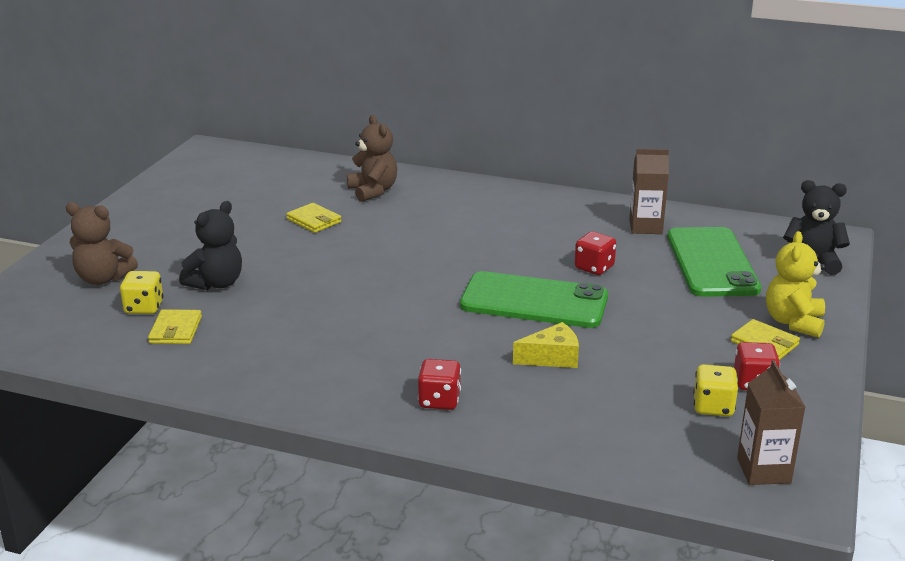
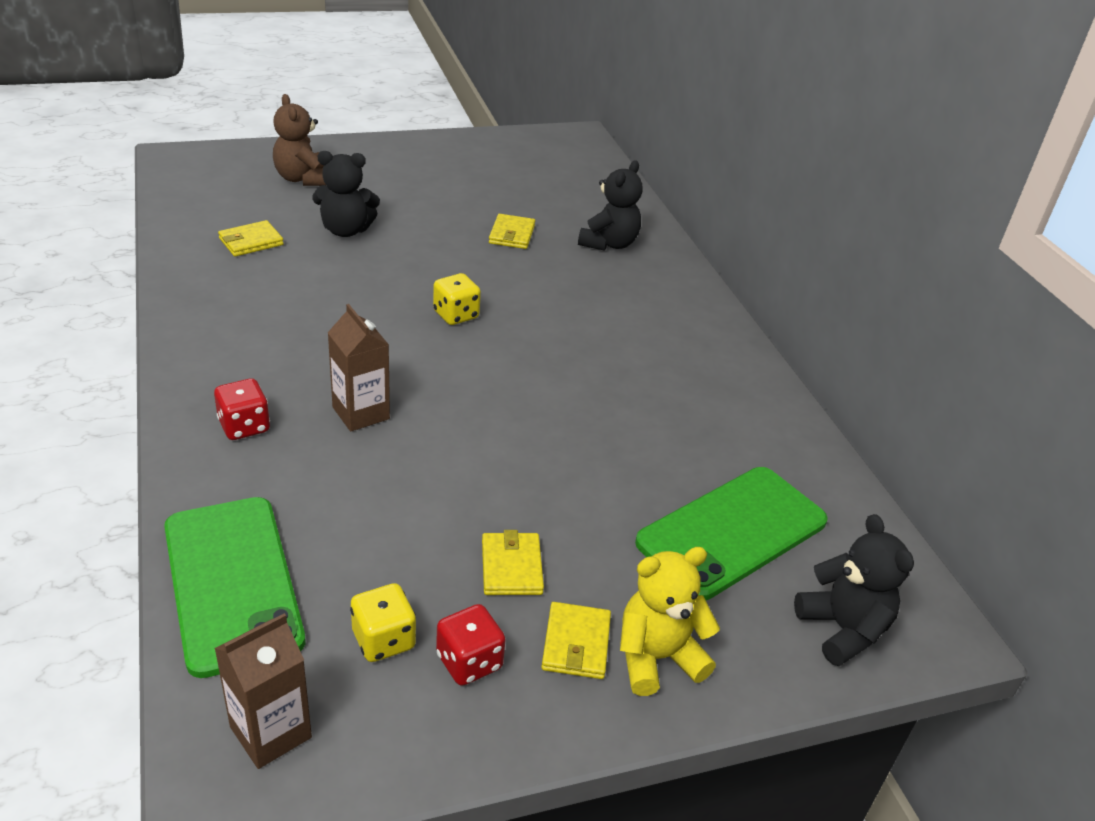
camera: 50 degrees right, 10 degrees up
yellow dice [120,271,164,314] -> yellow dice moved to [433,273,481,325]
brown teddy bear [347,115,397,202] -> black teddy bear [578,160,642,251]
green phone [460,271,608,328] -> green phone moved to [164,497,305,678]
yellow cheese [513,322,579,368] -> none
red dice [575,231,616,275] -> none
brown carton [629,149,669,234] -> brown carton moved to [328,304,390,432]
none -> yellow wallet [482,530,544,595]

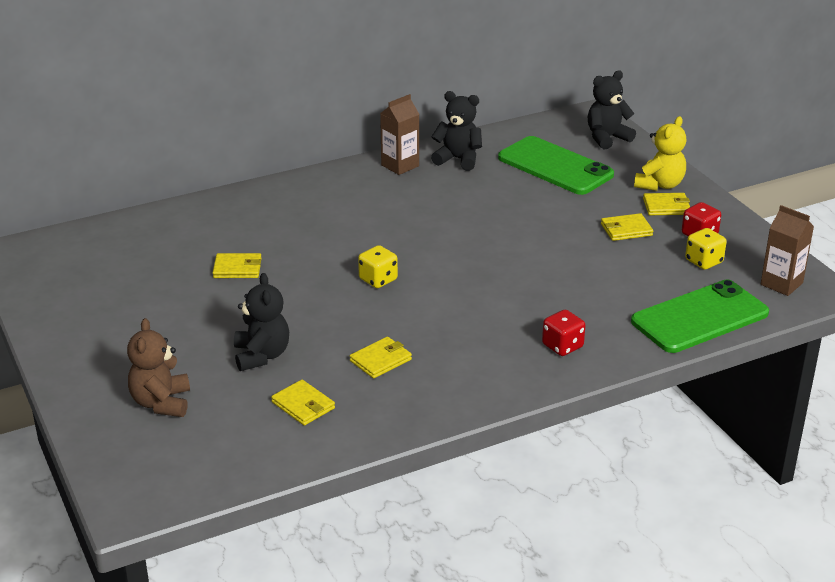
camera: 95 degrees left, 5 degrees down
brown teddy bear [273,94,326,186] -> brown teddy bear turned 120 degrees clockwise [127,318,190,417]
brown carton [328,304,390,432] -> brown carton moved to [380,94,419,175]
black teddy bear [578,160,642,251] -> black teddy bear moved to [431,91,482,171]
yellow teddy bear [620,547,720,696] -> yellow teddy bear turned 120 degrees counterclockwise [634,116,686,191]
none -> yellow wallet [350,337,412,379]

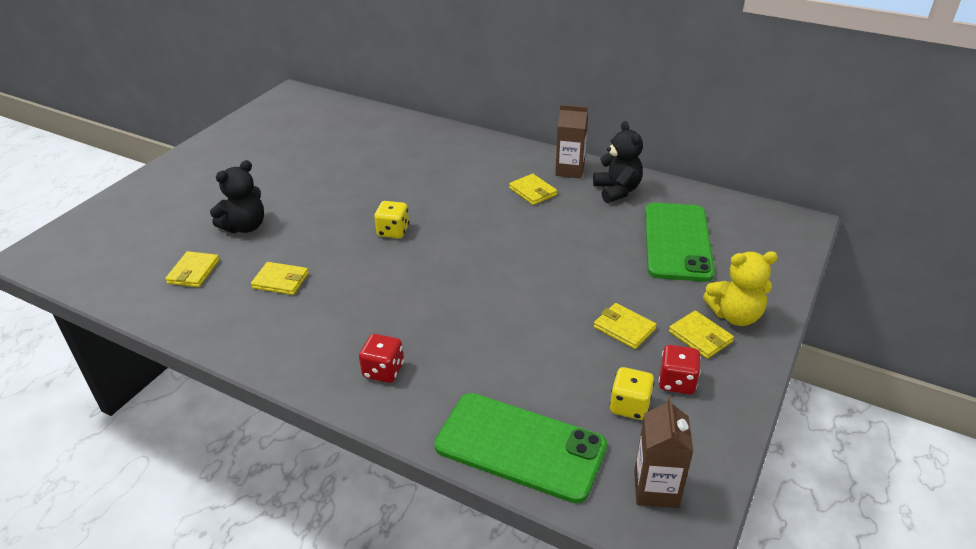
camera: 55 degrees right, 5 degrees up
brown teddy bear [127,318,190,417] -> none
yellow wallet [213,253,262,278] -> yellow wallet moved to [509,174,557,205]
black teddy bear [588,70,636,149] -> none

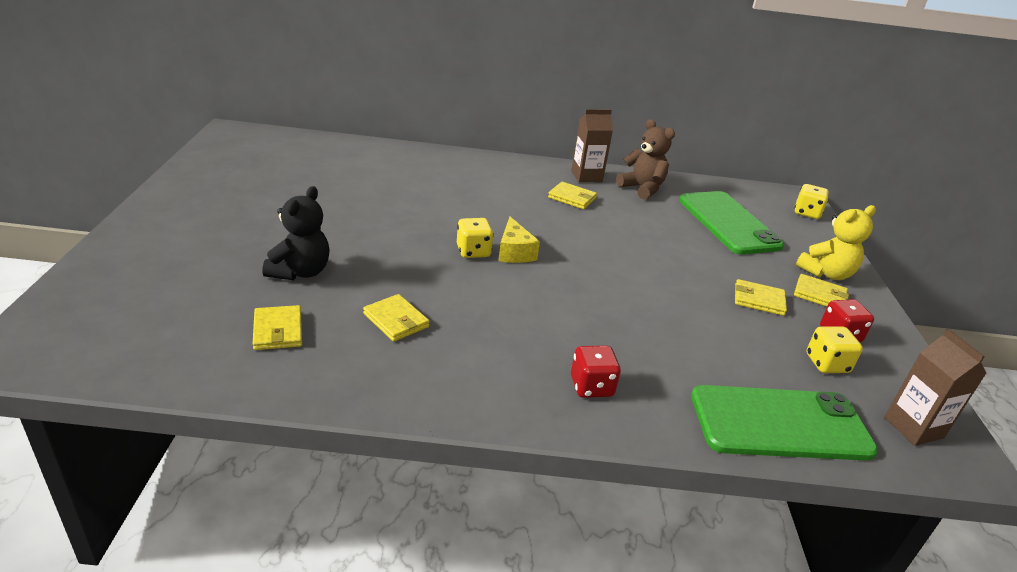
camera: 30 degrees left, 5 degrees down
yellow wallet [251,262,309,295] -> yellow wallet turned 60 degrees clockwise [363,294,430,342]
black teddy bear [593,121,643,203] -> brown teddy bear [616,119,675,200]
none -> yellow cheese [499,217,540,263]
none -> yellow dice [795,184,829,219]

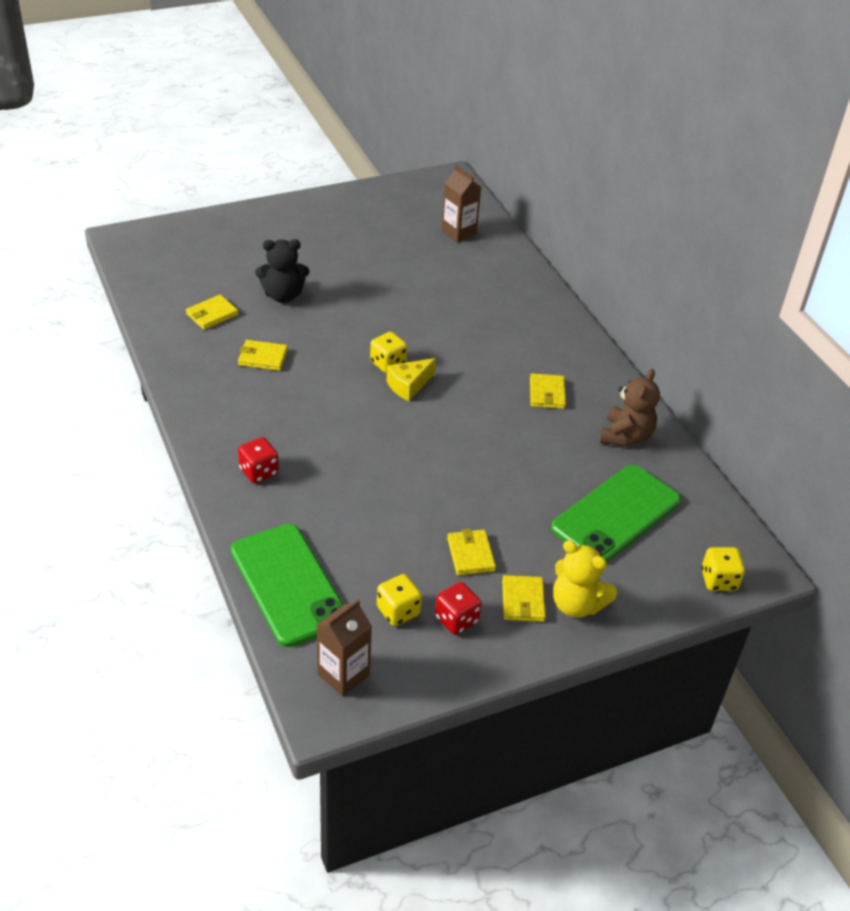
camera: 65 degrees right, 10 degrees up
yellow wallet [363,294,430,342] -> yellow wallet turned 75 degrees clockwise [238,340,288,371]
brown carton [571,109,613,182] -> brown carton moved to [441,165,481,242]

